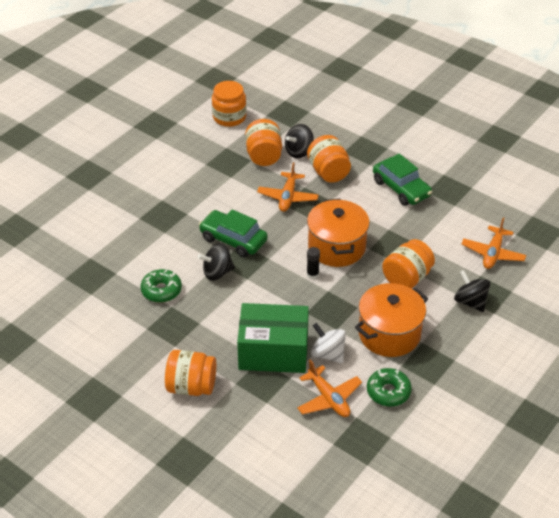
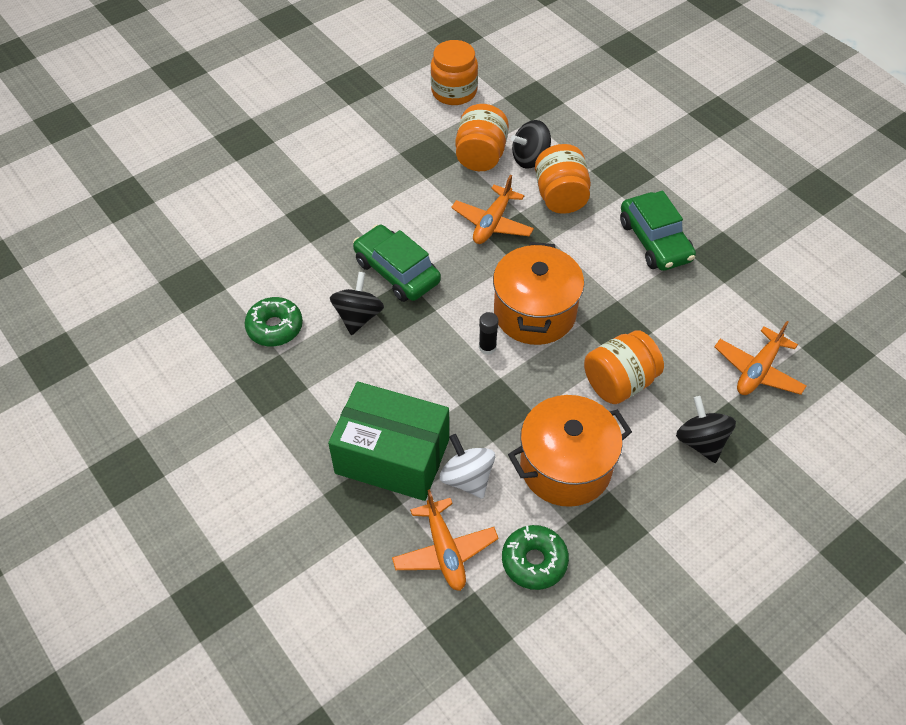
camera: 15 degrees right, 10 degrees up
orange jar [165,350,216,396] -> none
black spinning top [198,243,235,281] -> black spinning top turned 105 degrees clockwise [330,272,384,335]

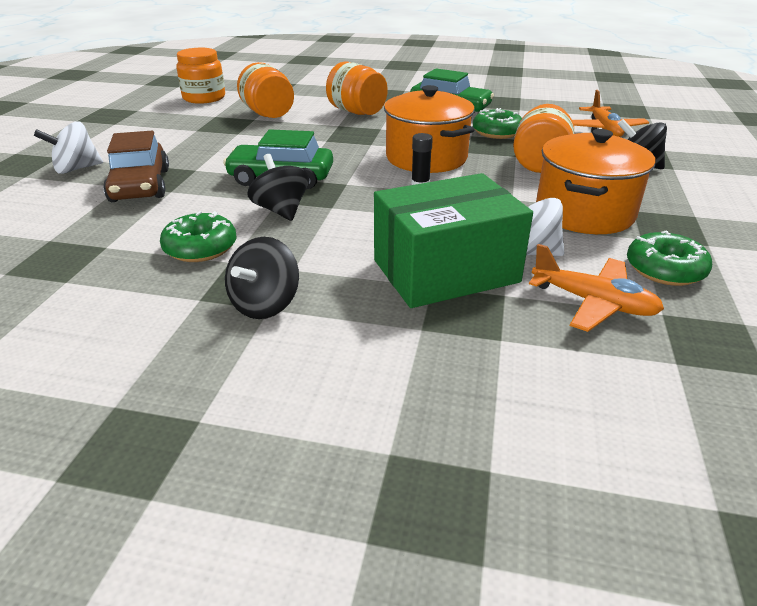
camera: 40 degrees left, 20 degrees down
orange plane [451,175,534,244] -> none
black spinning top [511,120,551,169] -> black spinning top moved to [225,237,299,319]
none -> white spinning top [34,121,103,174]
none -> brown car [103,131,169,202]
none -> green donut [473,108,522,139]

